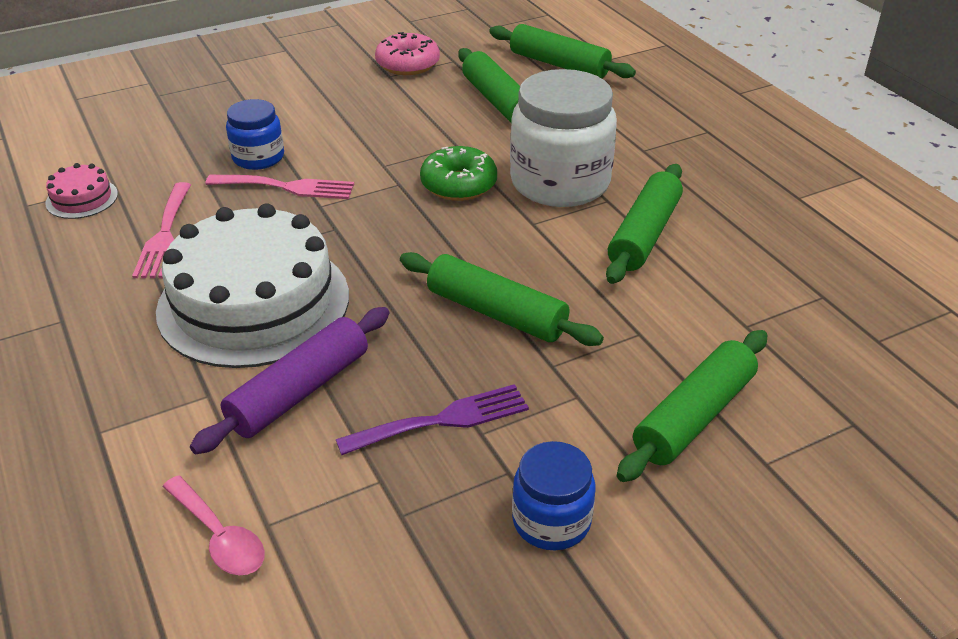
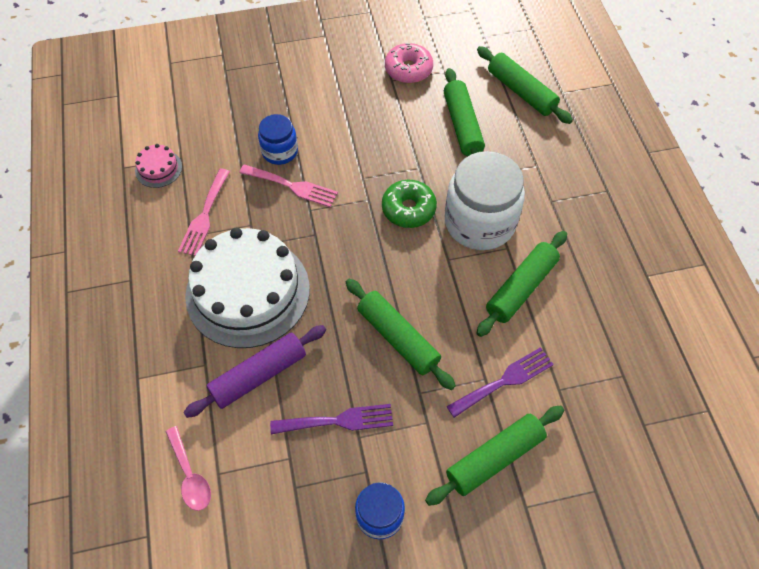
camera: 15 degrees right, 20 degrees up
none -> purple fork [446,347,554,418]

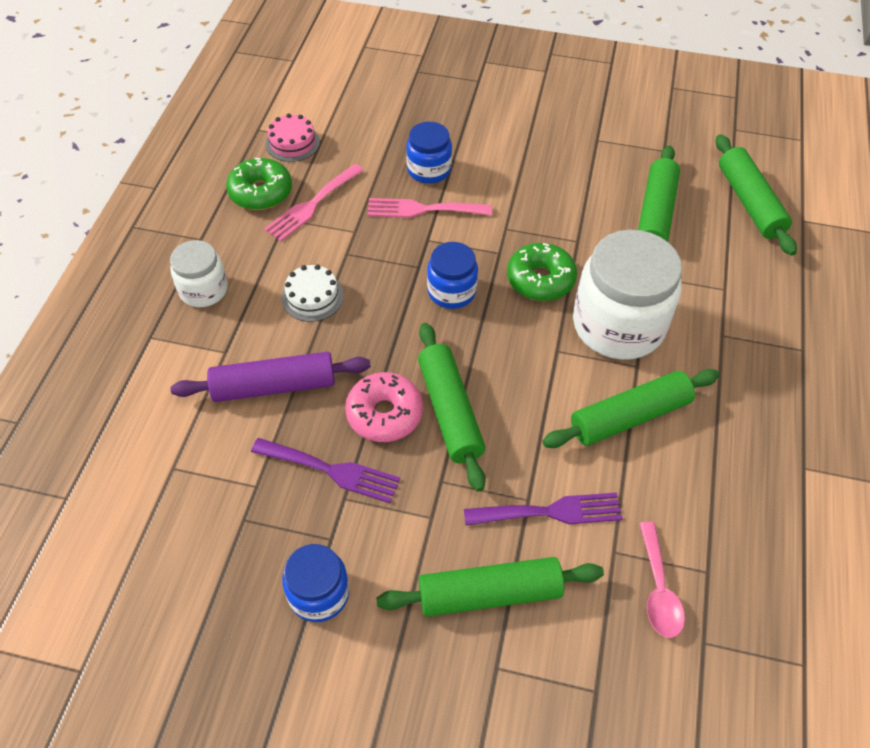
camera: 25 degrees right, 5 degrees down
pink spoon [166,426,211,511] -> pink spoon moved to [639,522,685,638]
white cake [185,228,310,348] -> white cake [281,264,344,322], size x0.42
pink fork [239,164,338,207] -> pink fork turned 135 degrees clockwise [367,198,492,218]
pink donut [385,43,433,83] -> pink donut moved to [345,372,423,442]
none -> white jar [170,240,228,307]
none -> green donut [226,158,292,210]
none -> blue jar [427,242,478,309]

